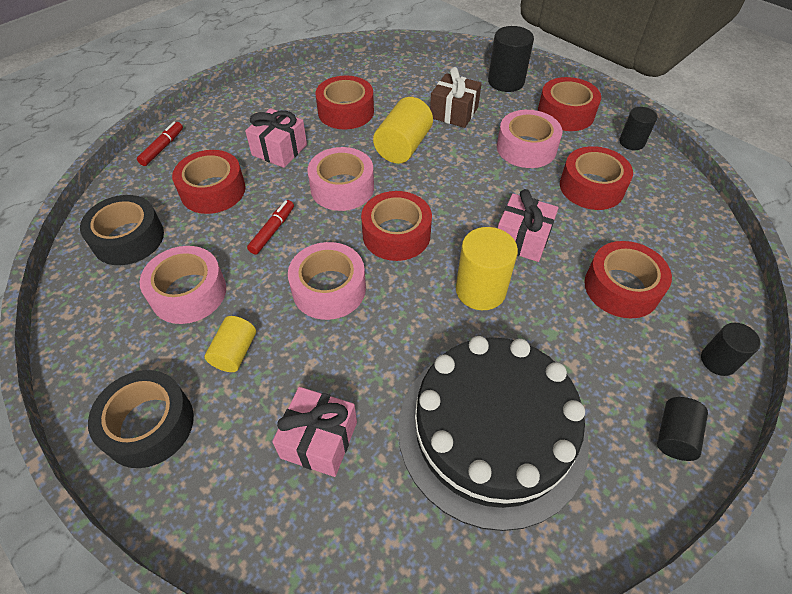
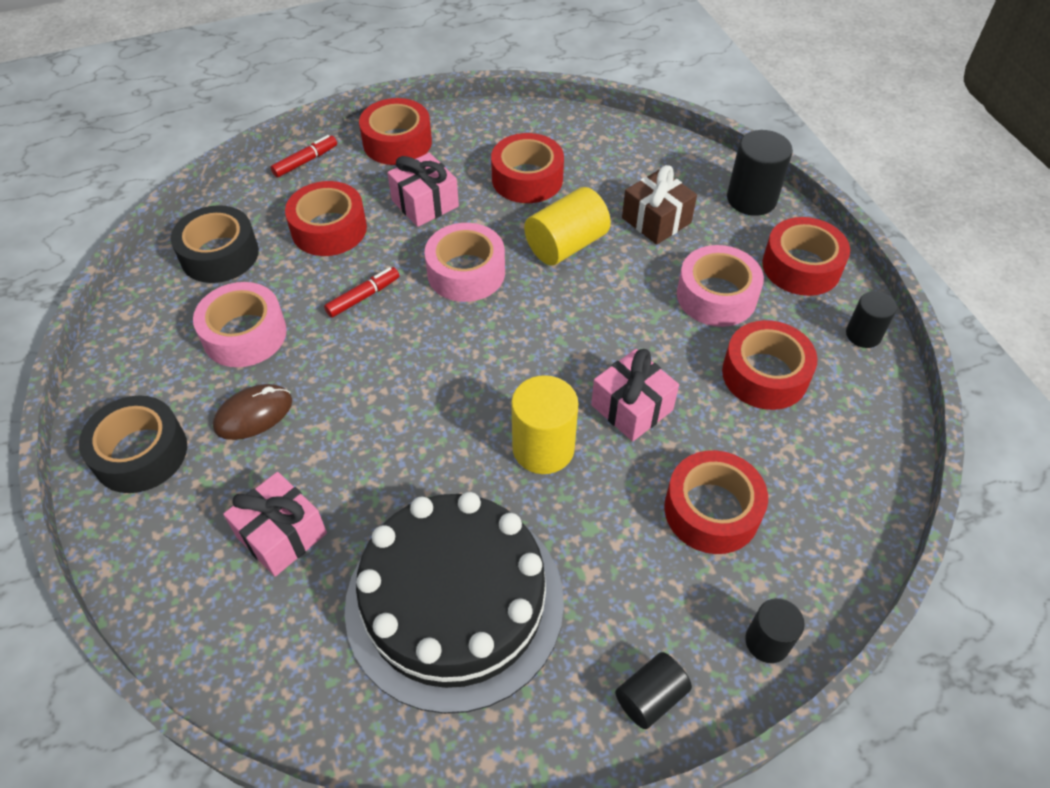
camera: 25 degrees right, 0 degrees up
yellow cylinder [205,316,256,372] -> brown mouse [213,384,292,440]
pink tape [288,242,366,320] -> none
red tape [361,191,432,261] -> red tape moved to [359,98,432,165]

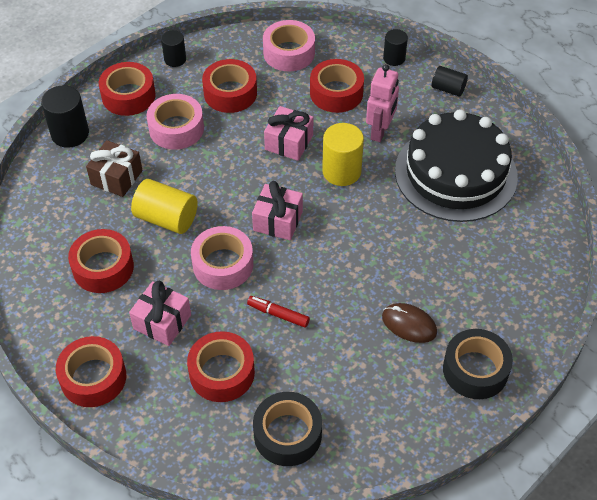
camera: 115 degrees left, 0 degrees up
pink tape [193,282,287,367] -> pink tape moved to [263,20,315,71]
pink gift [223,472,327,577] -> pink gift moved to [252,181,303,240]
red marker [271,135,337,177] -> none
none -> pink robot [366,64,399,142]

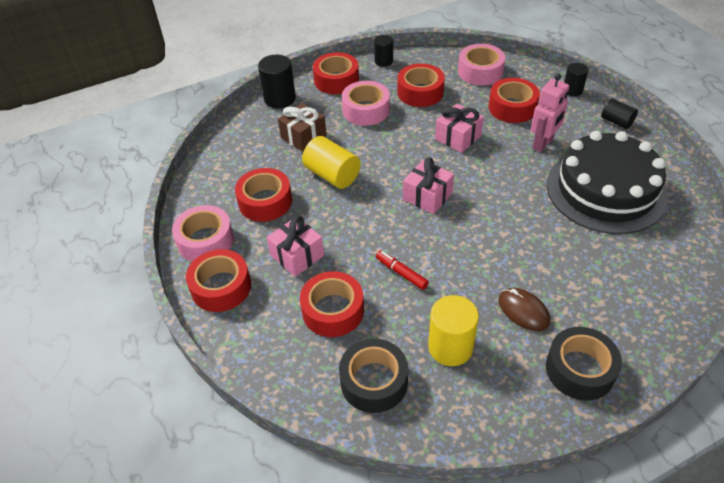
camera: 20 degrees right, 5 degrees down
pink tape [191,226,253,290] -> pink tape moved to [172,205,234,262]
yellow cylinder [322,123,364,186] -> yellow cylinder moved to [428,295,479,366]

